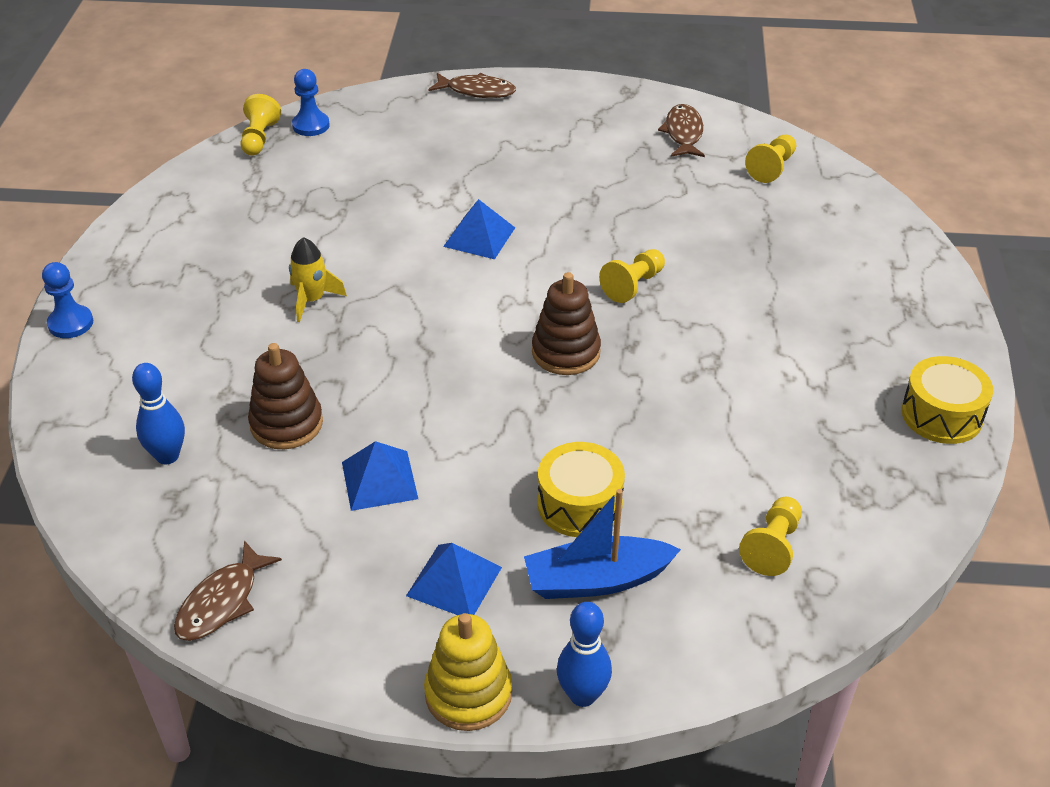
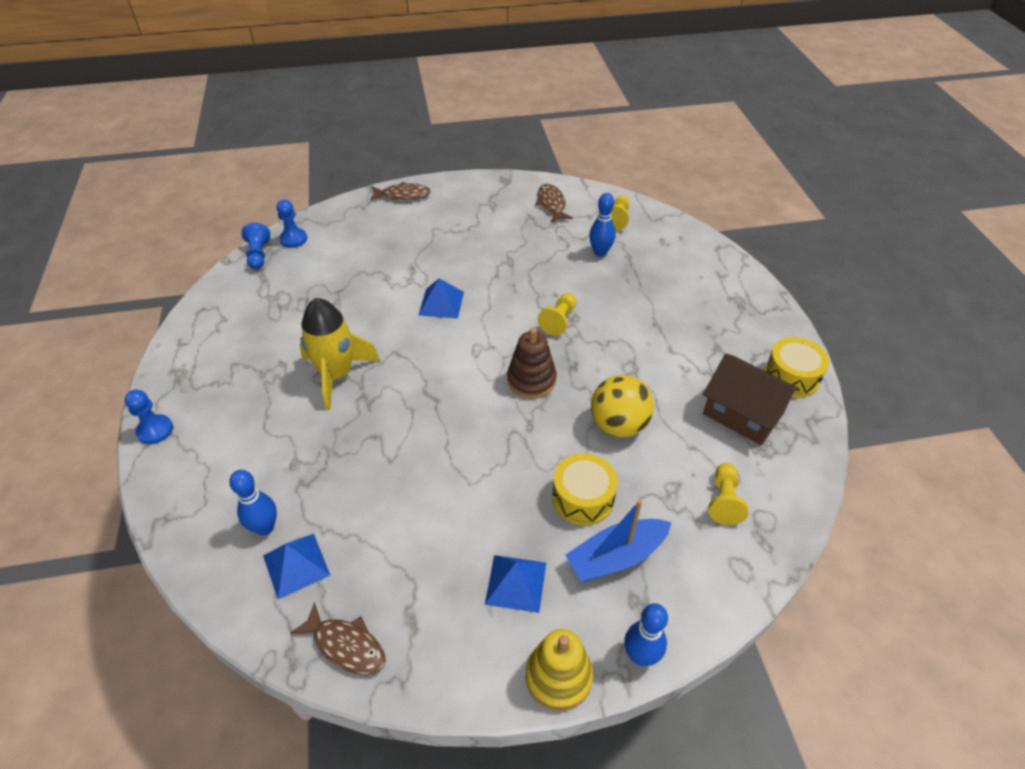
camera: 15 degrees left, 5 degrees up
brown fish [174,540,282,641] -> brown fish turned 75 degrees counterclockwise [290,602,386,675]
yellow pawn [240,94,281,156] -> blue pawn [242,223,270,269]
brown stacking toy [248,343,323,449] -> none
yellow rocket [289,237,347,322] -> yellow rocket [299,298,380,410], size x1.78
blue pyramid [342,441,418,511] -> blue pyramid moved to [263,534,331,599]
none -> blue bowling pin [589,193,616,257]
none -> yellow ball [591,375,654,437]
none -> brown house [703,353,800,445]

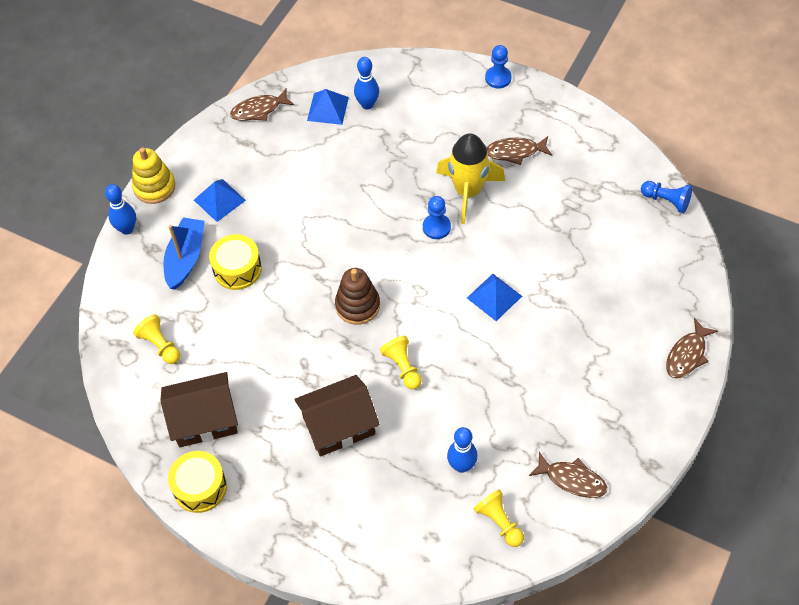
camera: 130 degrees right, 10 degrees up
blue pawn [276,200,307,248] -> blue pawn moved to [423,196,451,239]
yellow ball [591,375,654,437] -> none
none -> brown house [294,375,380,456]
none -> brown fish [487,136,552,165]

